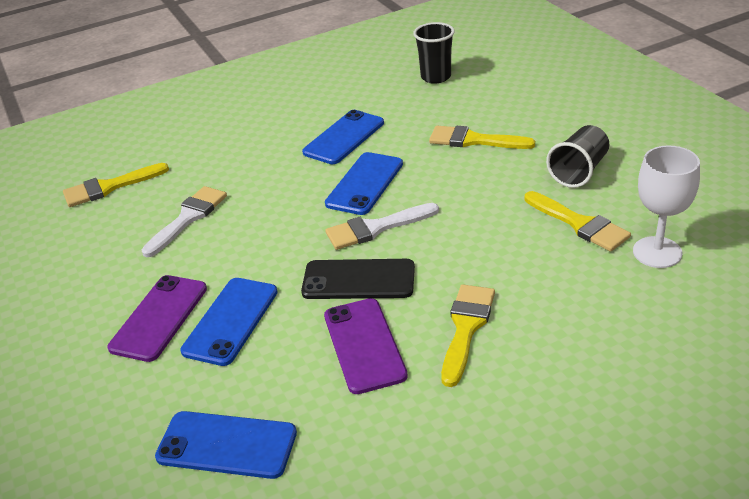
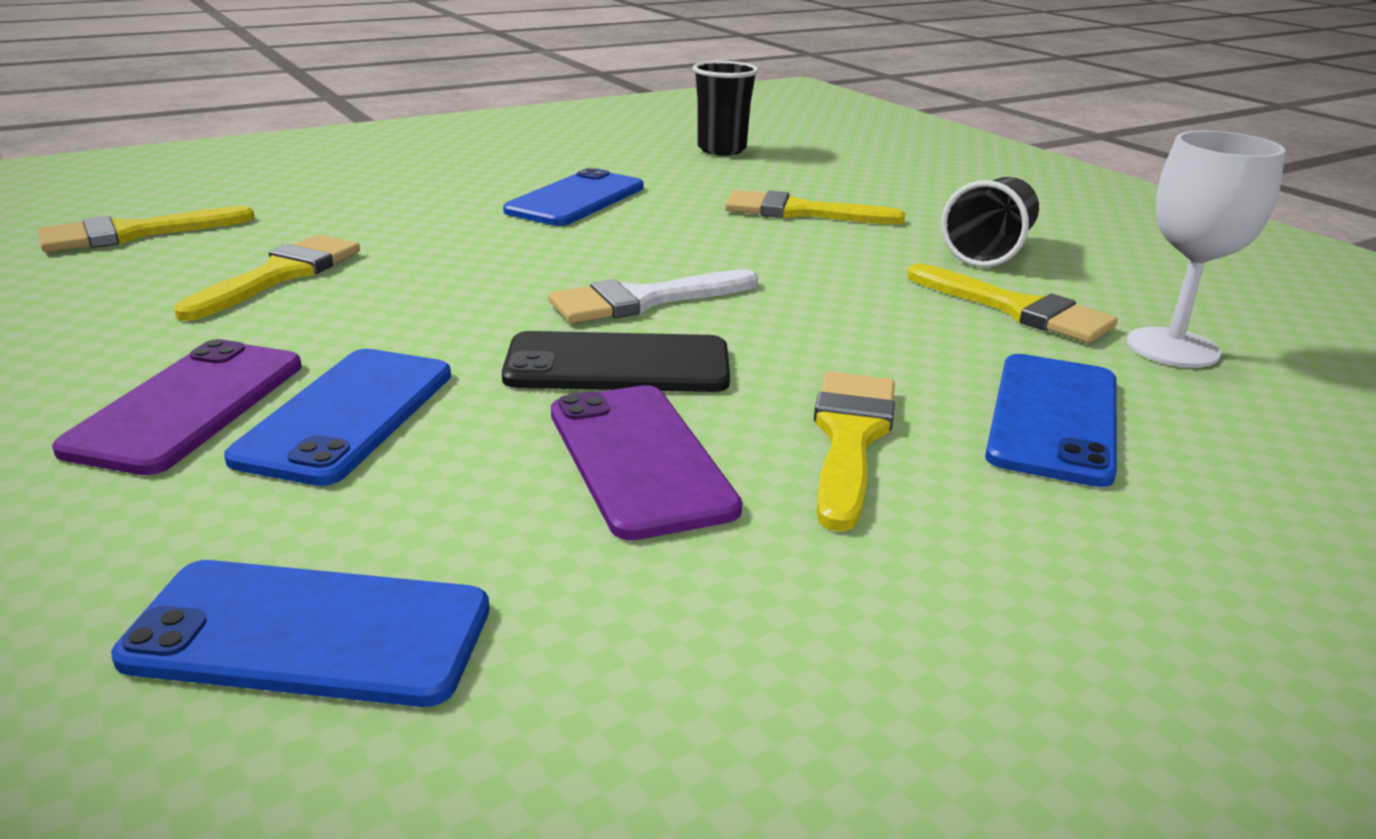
camera: 10 degrees left, 10 degrees down
white brush [142,186,227,257] -> yellow brush [174,235,360,321]
blue phone [325,152,403,215] -> blue phone moved to [985,354,1117,487]

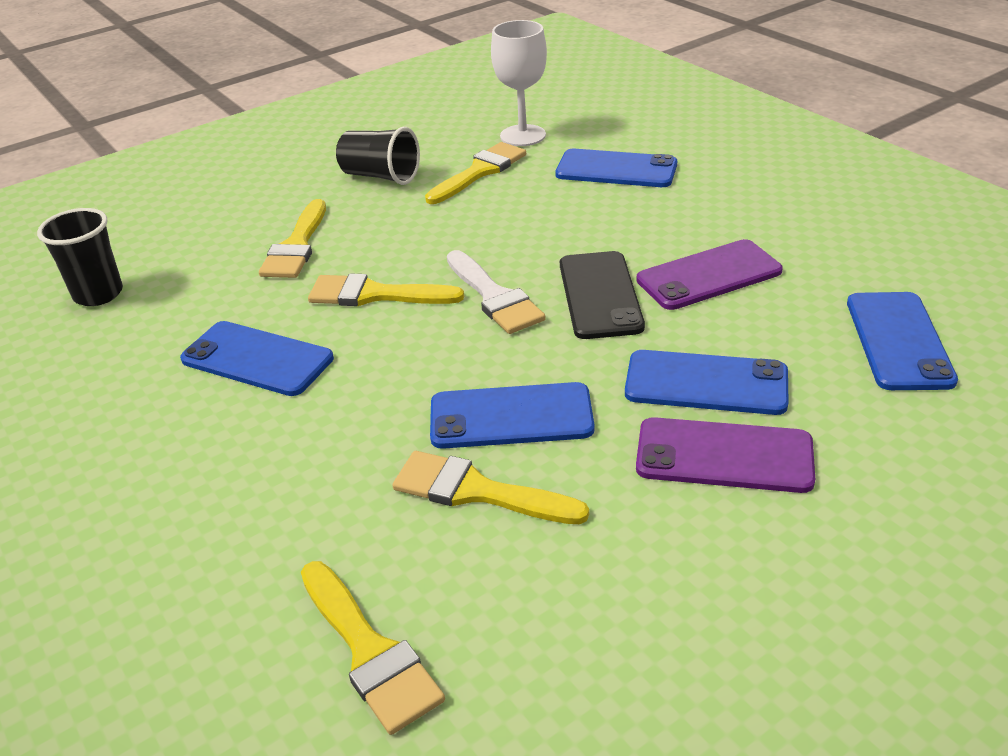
camera: 90 degrees left, 10 degrees up
yellow brush [814,372,895,532] -> yellow brush moved to [308,273,464,306]
none -> blue phone [430,382,595,449]

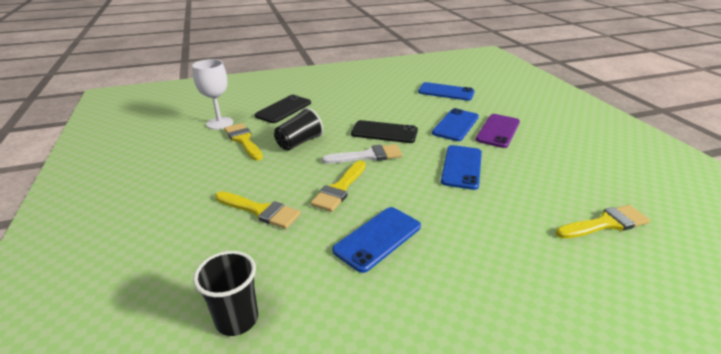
camera: 75 degrees left, 5 degrees down
black cup [336,127,420,185] -> black cup moved to [274,107,323,151]
yellow brush [392,451,589,524] -> none
blue phone [555,149,677,187] -> black phone [255,95,311,123]
purple phone [636,239,783,310] -> none

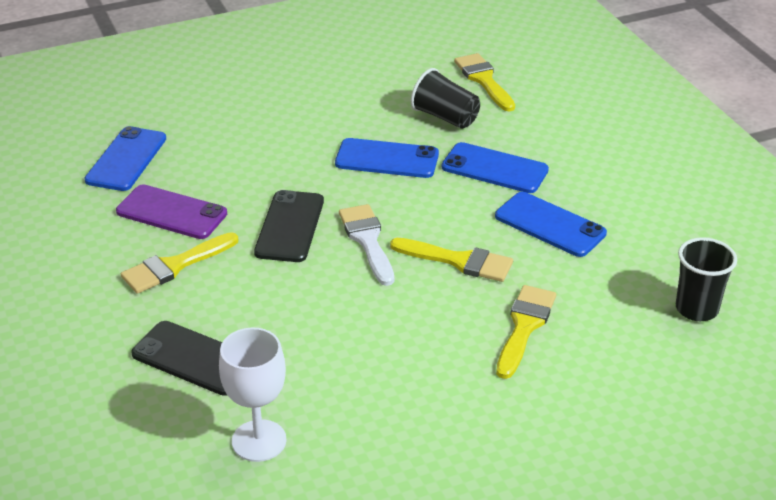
camera: 95 degrees left, 5 degrees up
yellow brush [224,123,263,161] -> yellow brush moved to [121,232,238,294]
black cup [274,107,323,151] -> black cup moved to [411,68,480,129]
blue phone [432,108,479,141] -> blue phone moved to [442,142,549,193]
purple phone [476,114,520,148] -> purple phone moved to [116,184,227,239]

